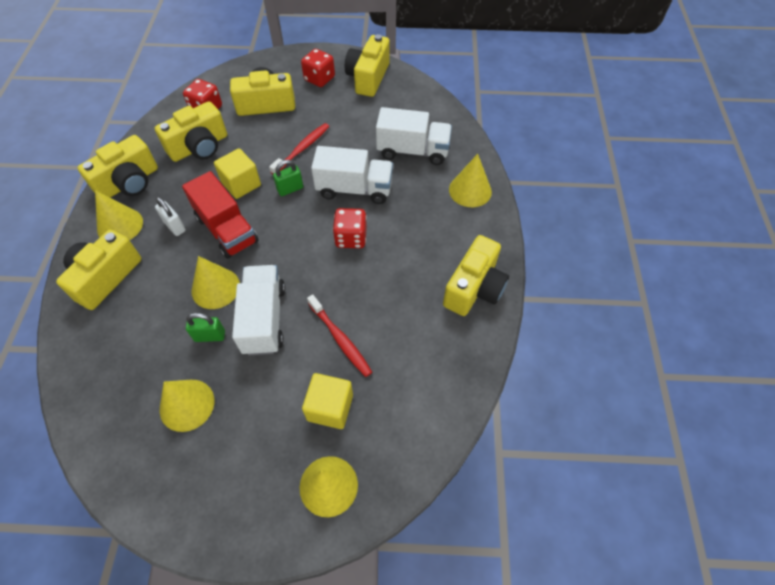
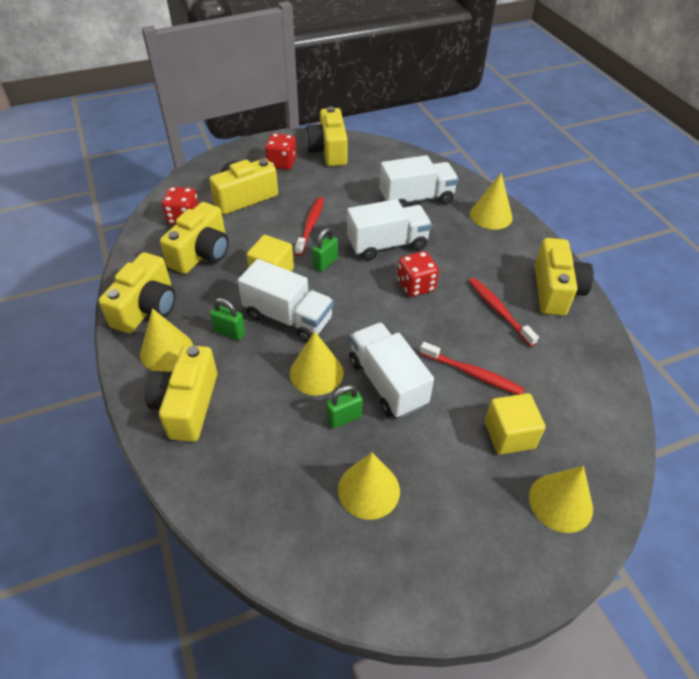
camera: 25 degrees left, 10 degrees down
white padlock [155,197,186,236] -> green padlock [210,298,245,340]
red truck [182,171,259,259] -> white truck [238,259,334,342]
none -> red toothbrush [469,278,539,347]

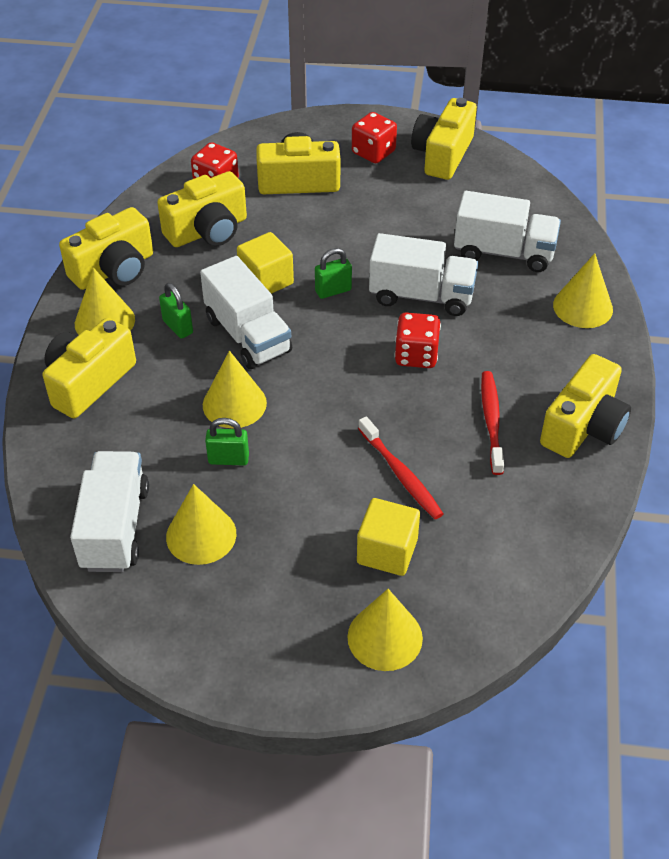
camera: 30 degrees right, 0 degrees up
red toothbrush [295,197,324,256] -> none
white truck [349,323,434,418] -> white truck moved to [70,451,149,572]

